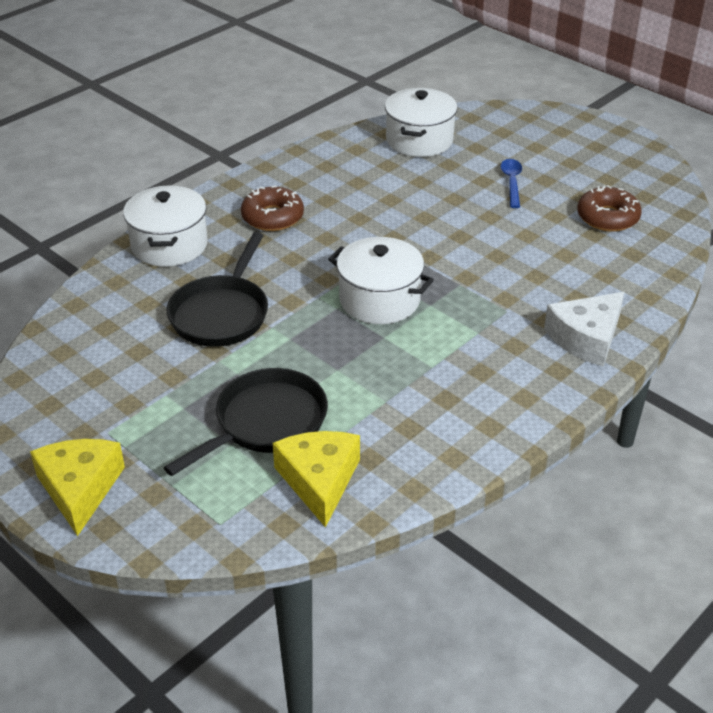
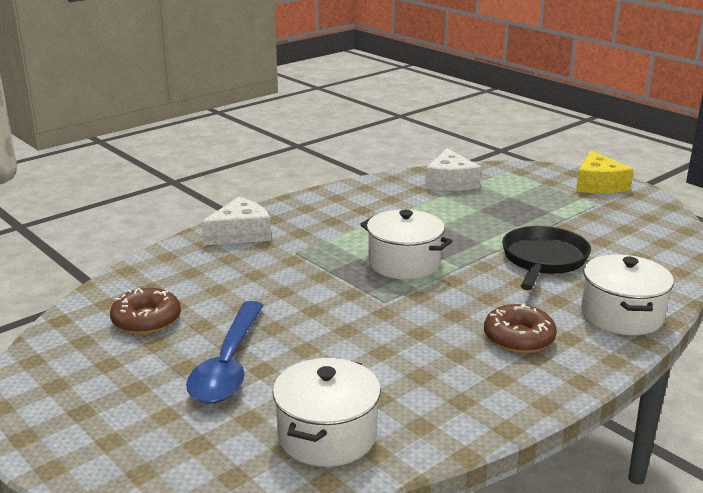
camera: 175 degrees left, 15 degrees down
black pan [164,368,328,476] -> none
yellow cheese [273,431,360,528] -> white cheese [425,149,481,191]
blue spoon [500,159,522,208] -> blue spoon [186,301,264,404], size x1.93

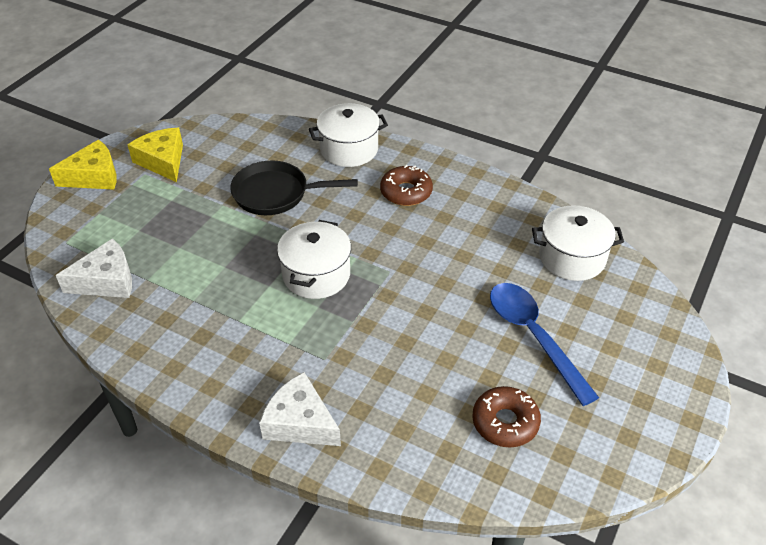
camera: 110 degrees left, 20 degrees up
blue spoon [186,301,264,404] -> blue spoon turned 105 degrees counterclockwise [490,283,599,406]
none -> yellow cheese [128,128,183,182]

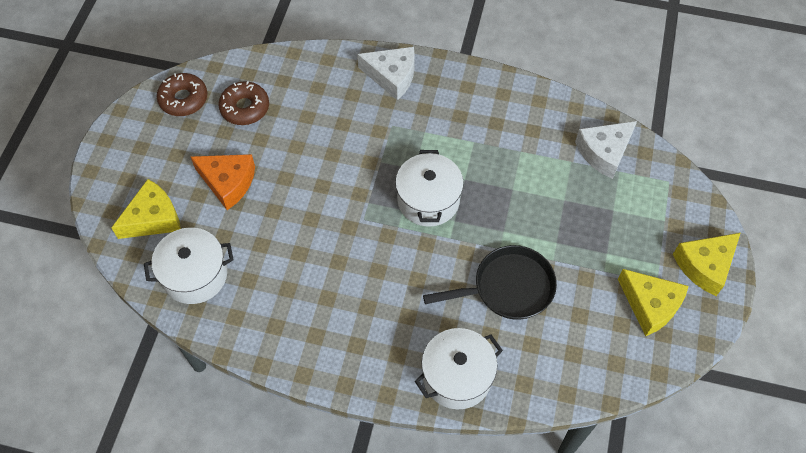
camera: 165 degrees right, 15 degrees up
brown donut [380,165,433,206] -> brown donut moved to [157,73,208,116]
blue spoon [490,283,599,406] -> orange cheese [191,154,255,210]
none -> yellow cheese [111,179,181,239]

